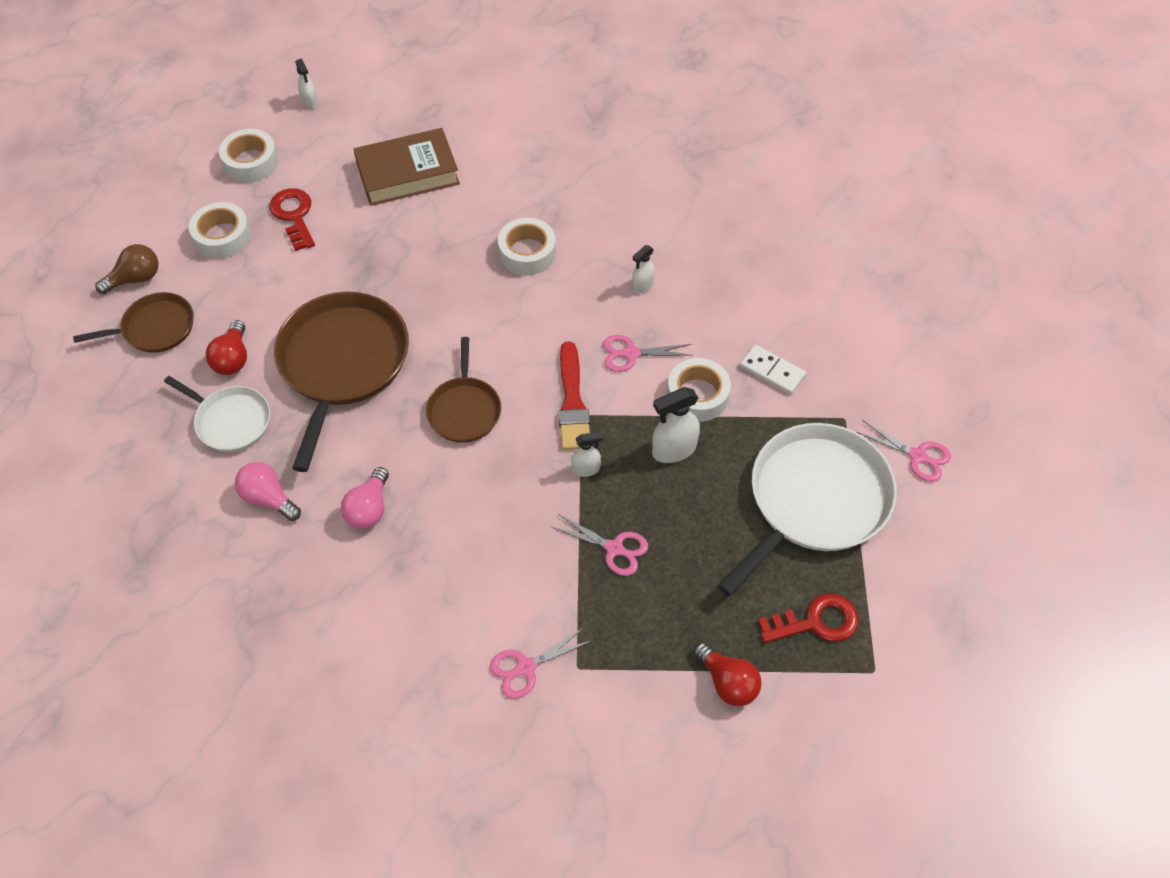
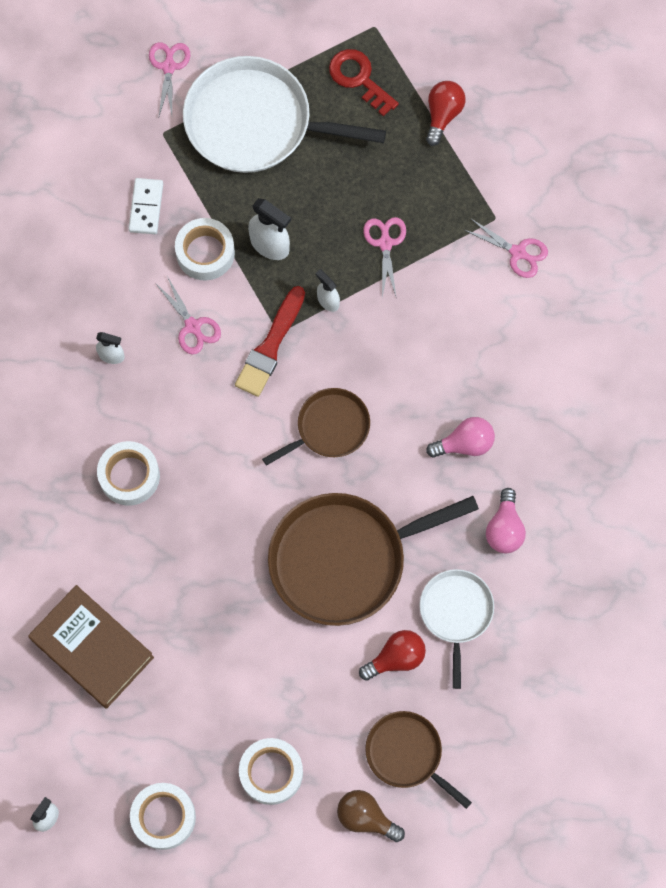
camera: 120 degrees left, 15 degrees up
red key [269,188,315,251] -> none
red brush [559,341,590,450] -> red brush turned 150 degrees clockwise [235,286,305,397]

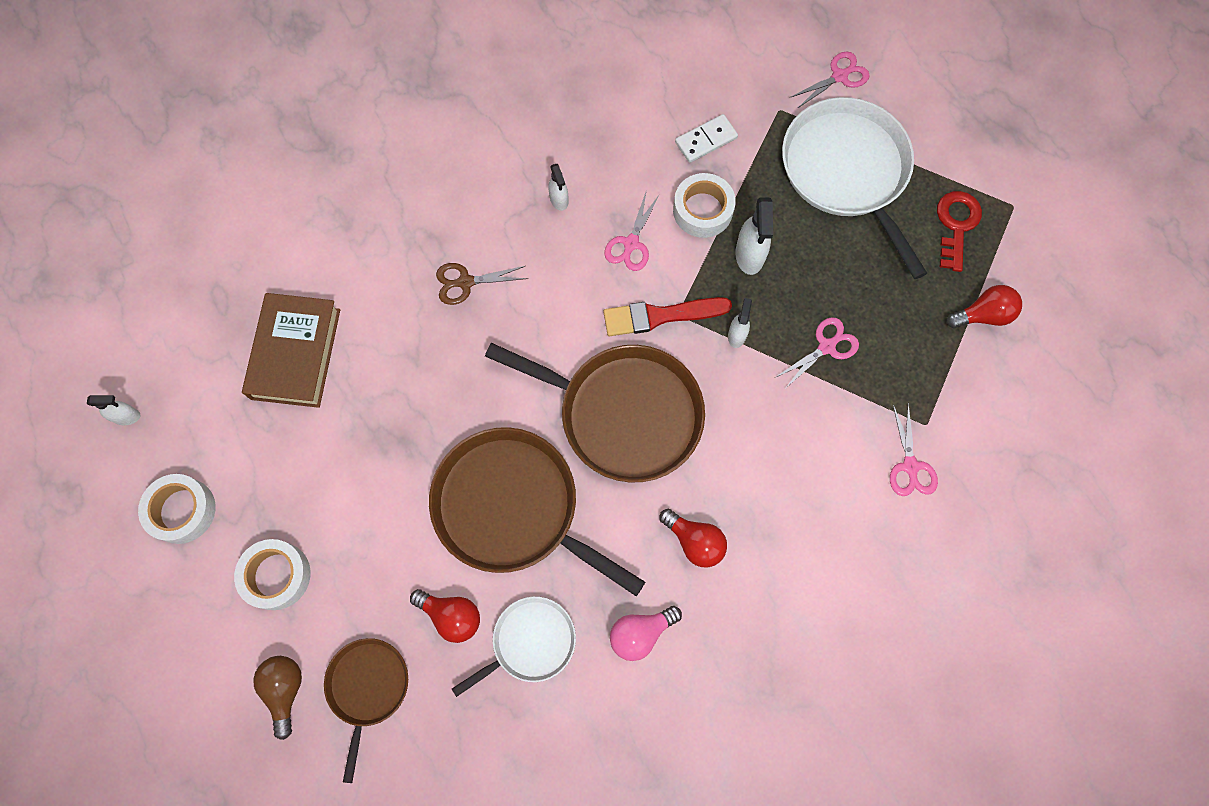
camera: 55 degrees right, 0 degrees up
white tape [97,441,160,506] -> brown scissors [436,263,528,305]
brown pan [262,388,370,466] -> brown pan [485,343,705,483], size x1.82
pink light bulb [426,417,495,458] -> red light bulb [660,509,727,567]

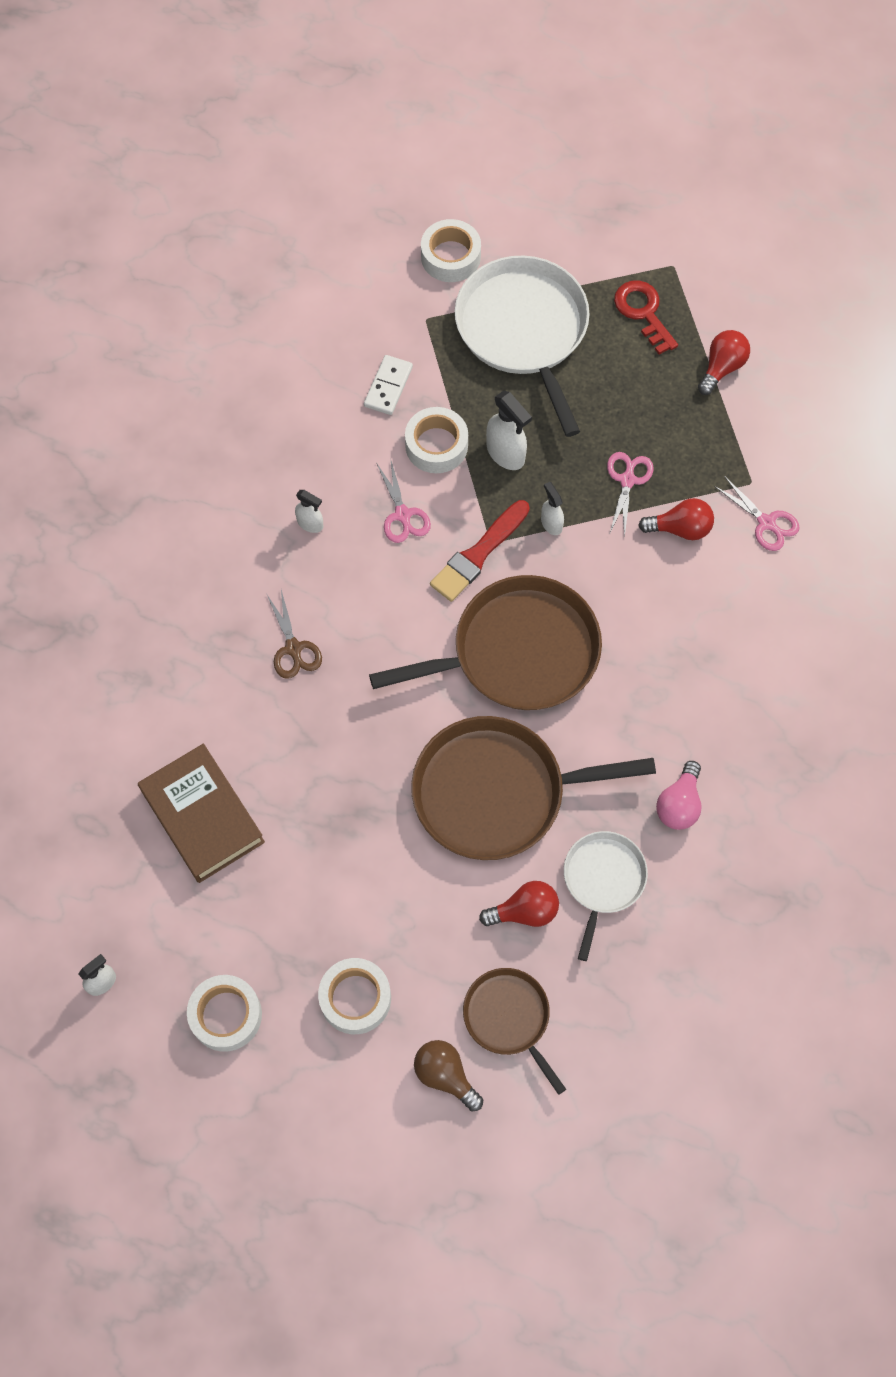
camera: 40 degrees left, 5 degrees down
brown scissors [436,263,528,305] -> brown scissors turned 60 degrees counterclockwise [266,590,322,679]
red light bulb [660,509,727,567] -> red light bulb moved to [638,498,714,540]
white pan [782,97,927,279] -> white pan turned 45 degrees clockwise [455,256,590,437]
pink scissors [789,52,870,108] -> white tape [421,219,481,282]

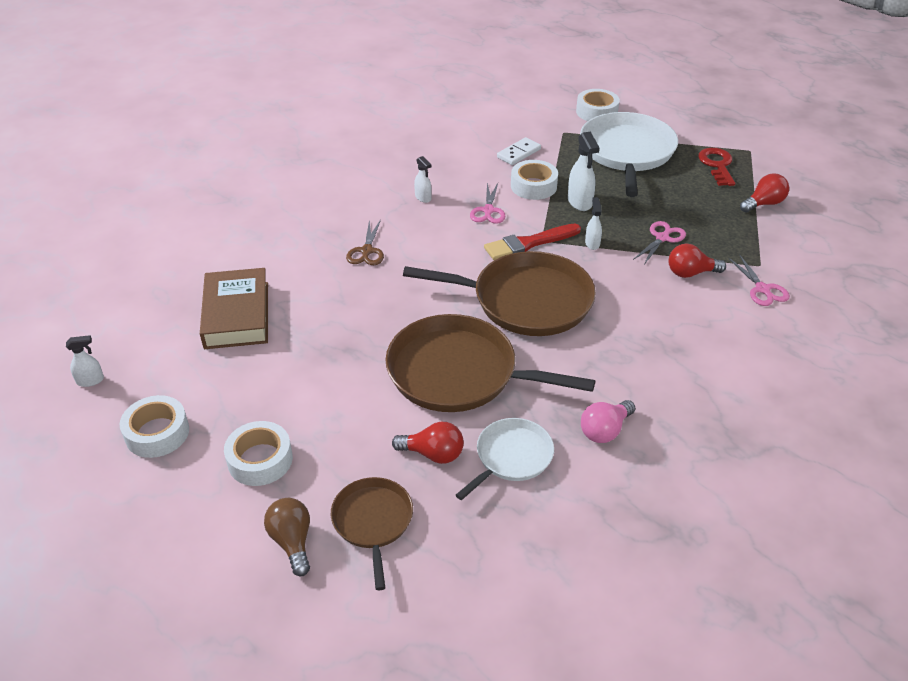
camera: 25 degrees right, 25 degrees down
red light bulb [638,498,714,540] -> red light bulb turned 150 degrees clockwise [668,244,726,278]

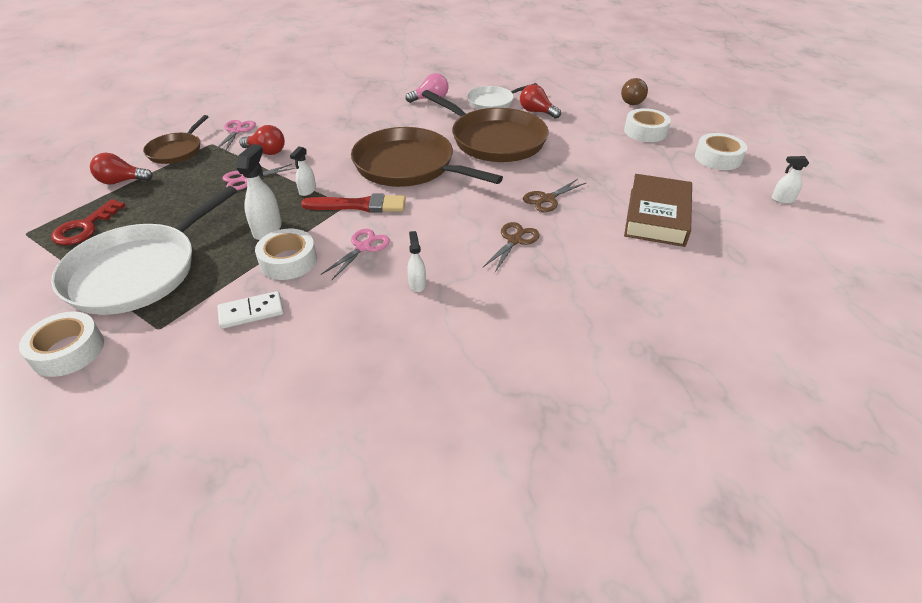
camera: 155 degrees left, 0 degrees up
brown pan [331,477,413,590] -> brown pan moved to [143,115,208,164]
none -> brown scissors [523,179,587,212]

